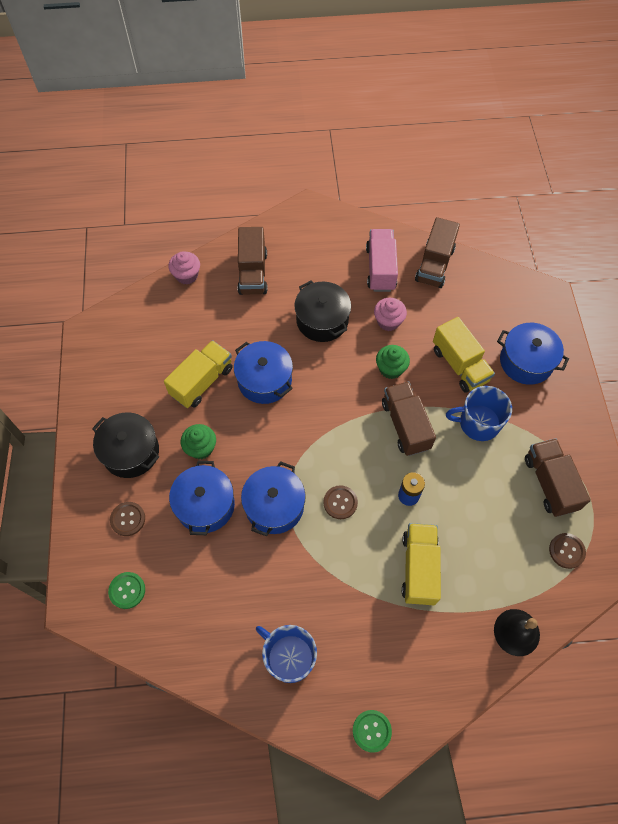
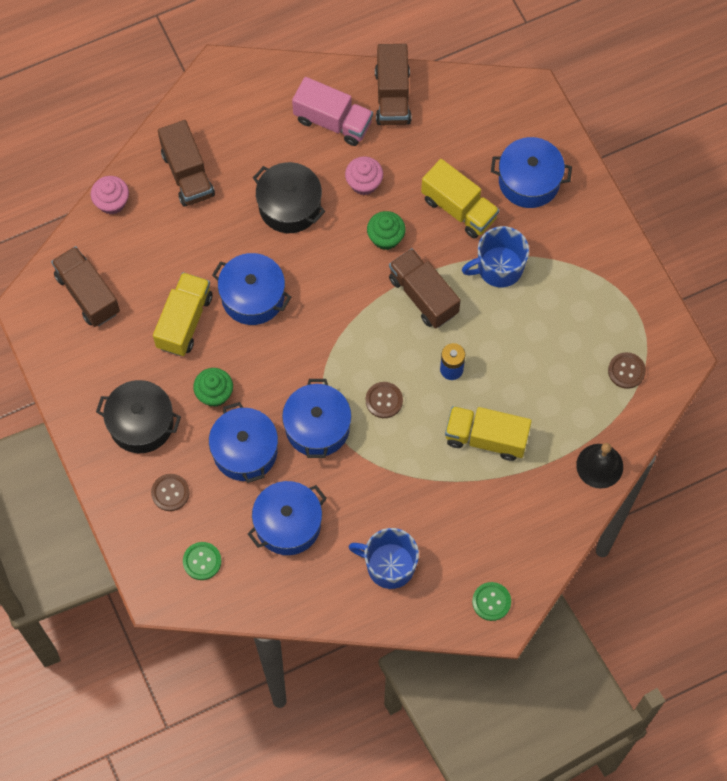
camera: 20 degrees left, 5 degrees up
pink truck [366,229,398,292] -> pink truck turned 135 degrees clockwise [292,77,373,146]
yellow truck [402,523,441,605] -> yellow truck turned 60 degrees counterclockwise [445,406,532,461]
brown truck [525,438,591,517] -> brown truck moved to [51,246,120,327]
none -> blue pot [248,481,327,555]

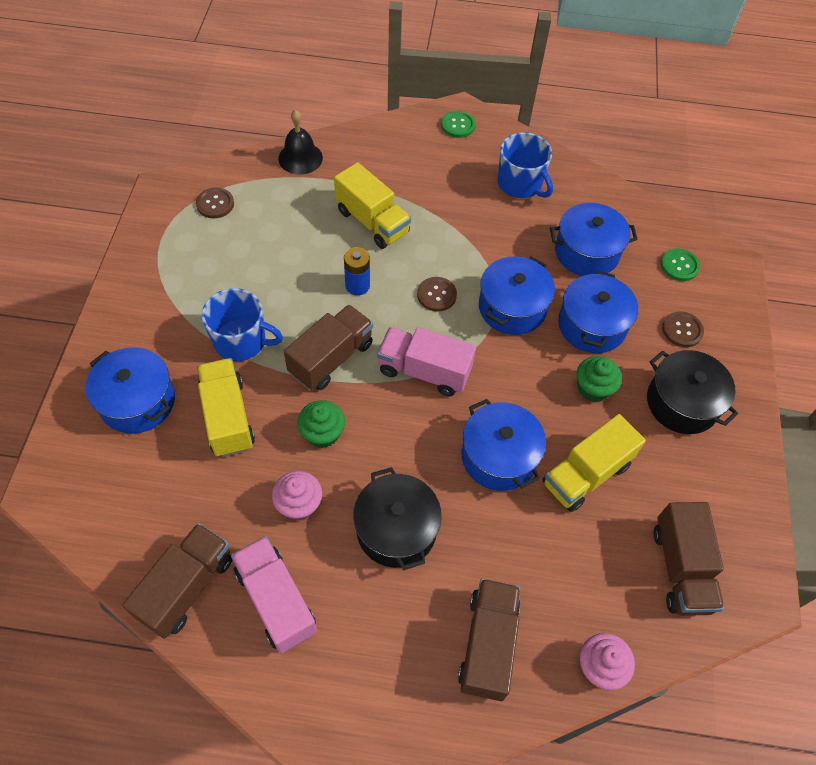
camera: 150 degrees left, 10 degrees down
brown truck [389,248,461,328] -> brown truck turned 135 degrees counterclockwise [284,305,373,390]
none -> pink truck [377,327,476,396]

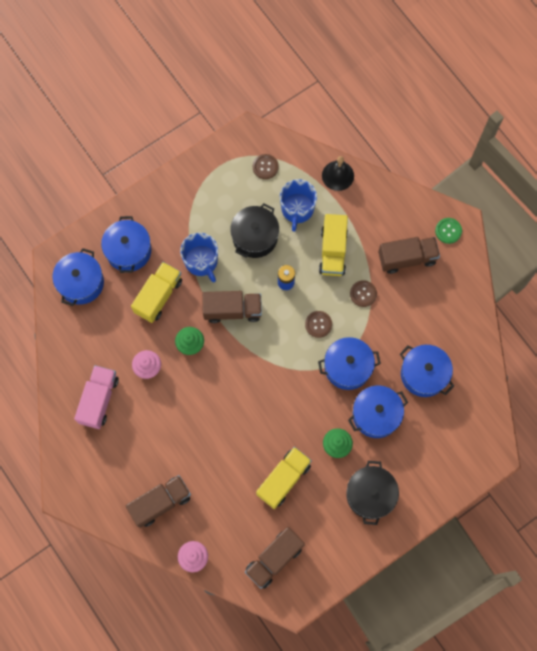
camera: 50 degrees right, 15 degrees up
brown truck [122,523,232,639] -> brown truck moved to [378,237,440,274]
black pot [353,467,442,570] -> black pot moved to [230,203,279,258]
pink truck [377,327,476,396] -> none
blue pot [461,399,546,491] -> blue pot moved to [52,248,104,306]
blue mug [498,132,553,198] -> blue mug moved to [280,179,317,232]
yellow truck [543,414,646,512] -> yellow truck turned 120 degrees clockwise [256,447,312,509]
green button [661,248,700,281] -> none
brown button [662,311,704,347] -> brown button moved to [350,280,377,307]

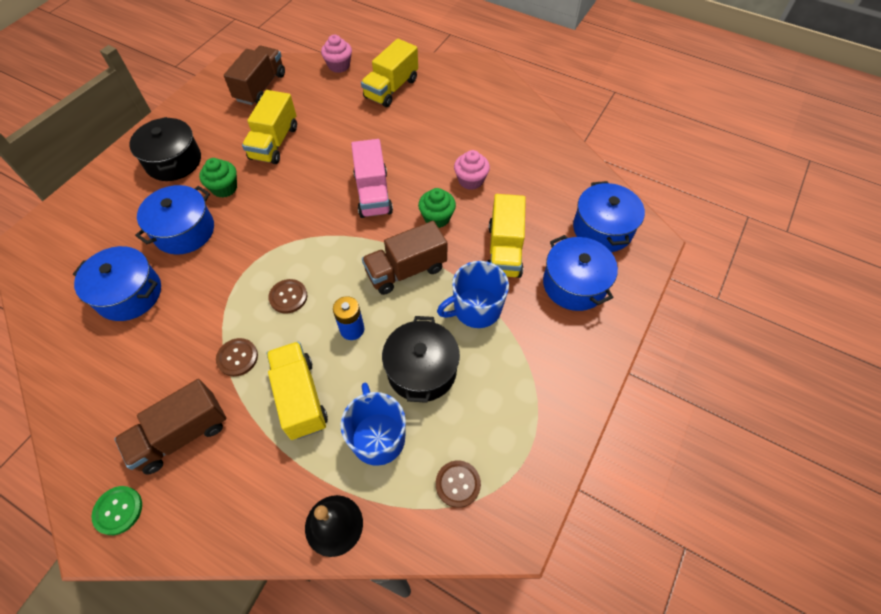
camera: 155 degrees right, 15 degrees down
pink truck [74,365,119,429] -> pink truck moved to [351,139,393,218]
brown truck [126,475,191,528] -> yellow truck [361,39,418,107]
blue mug [180,233,218,282] -> blue mug turned 60 degrees counterclockwise [437,261,509,328]
blue pot [318,337,381,390] -> none

